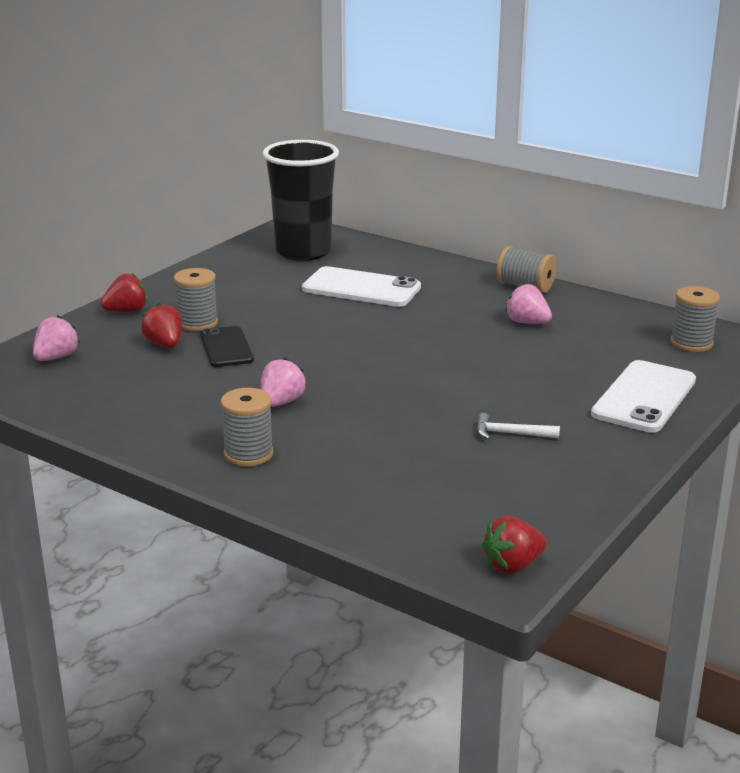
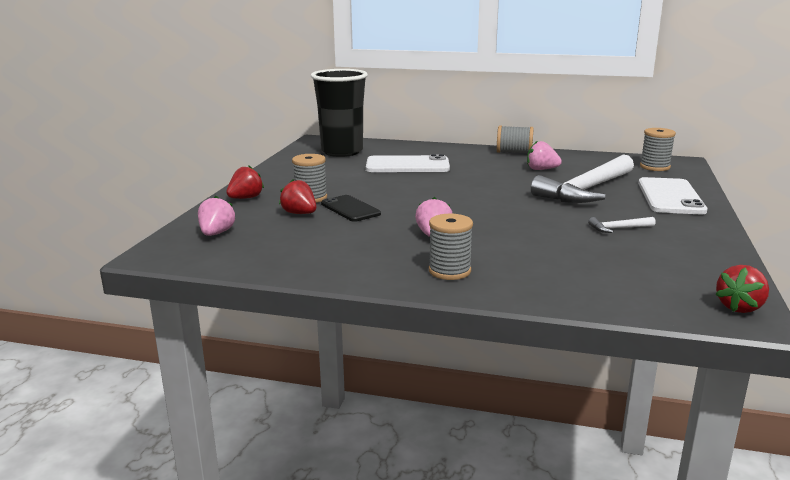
camera: 20 degrees left, 5 degrees down
none -> white hammer [531,154,634,203]

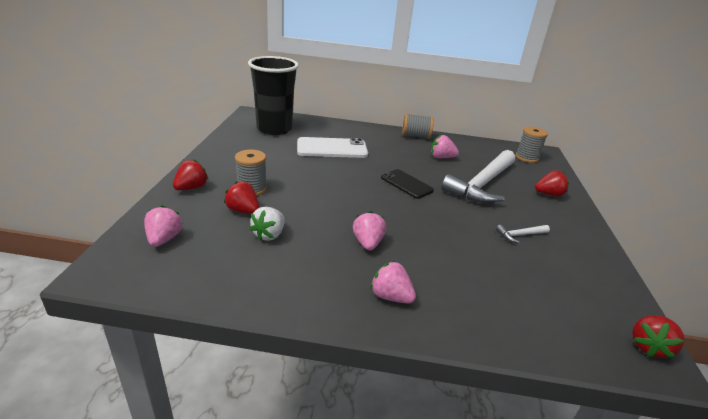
camera: 10 degrees left, 10 degrees up
black phone [321,195,381,222] -> black phone moved to [381,169,434,199]
grey spool [429,214,473,280] -> pink strawberry [370,261,416,304]
white phone [638,177,708,214] -> red strawberry [535,170,569,197]
none -> white strawberry [249,207,284,241]

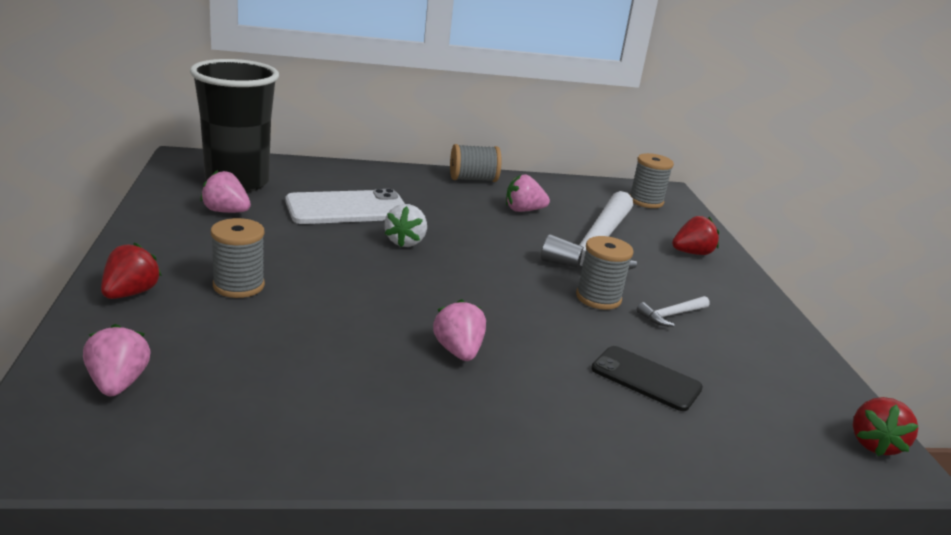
camera: 15 degrees left, 5 degrees down
red strawberry [224,181,259,214] -> none
white strawberry [249,207,284,241] -> white strawberry moved to [384,204,427,247]
pink strawberry [370,261,416,304] -> pink strawberry moved to [200,170,251,213]
black phone [381,169,434,199] -> black phone moved to [591,346,703,411]
none -> grey spool [576,236,634,310]

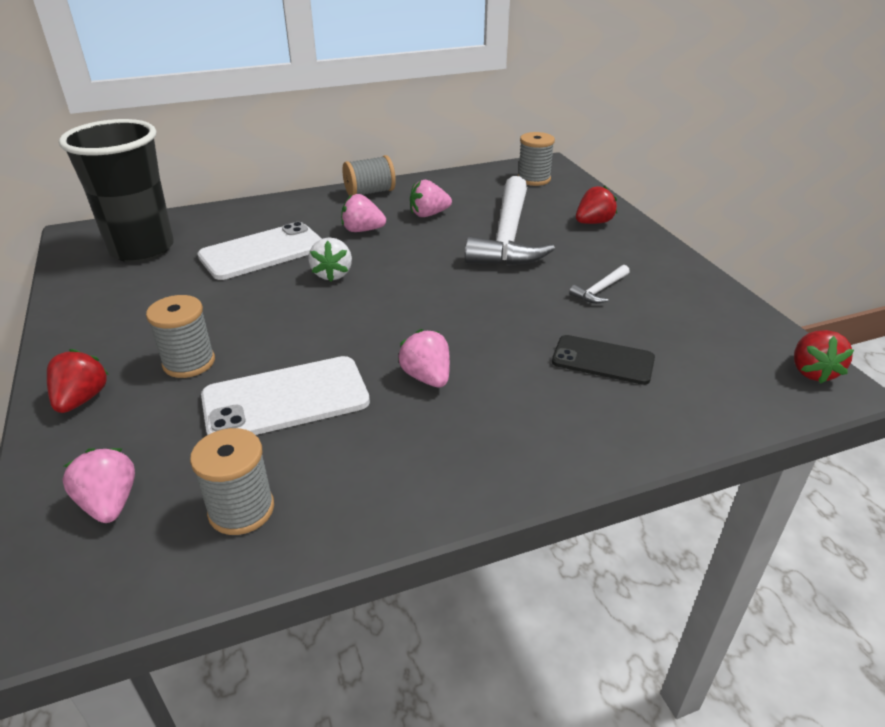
camera: 10 degrees left, 10 degrees up
pink strawberry [200,170,251,213] -> pink strawberry moved to [341,194,386,232]
grey spool [576,236,634,310] -> grey spool moved to [190,428,274,535]
none -> white phone [201,356,370,435]

